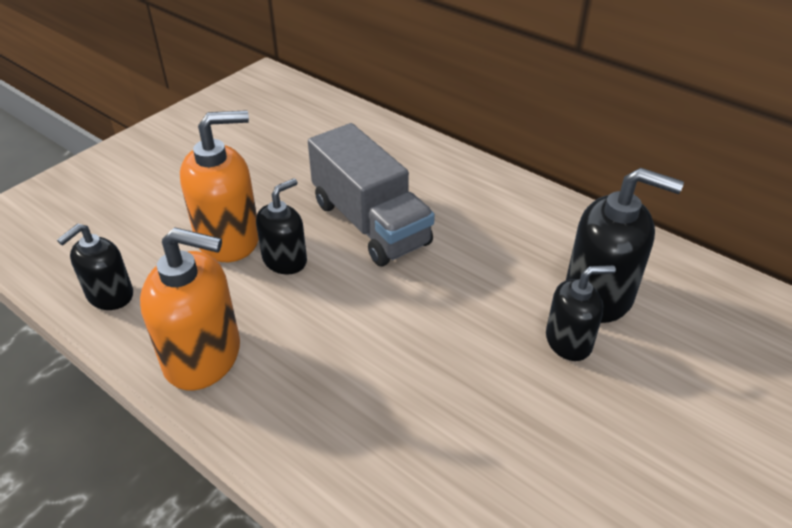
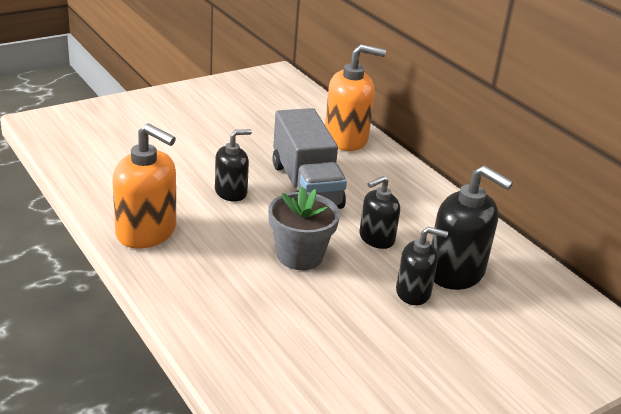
camera: 15 degrees right, 10 degrees down
black soap dispenser [57,223,133,310] -> black soap dispenser moved to [359,176,400,249]
orange soap dispenser [180,110,259,262] -> orange soap dispenser moved to [325,44,386,151]
none -> grey flower pot [268,186,340,270]

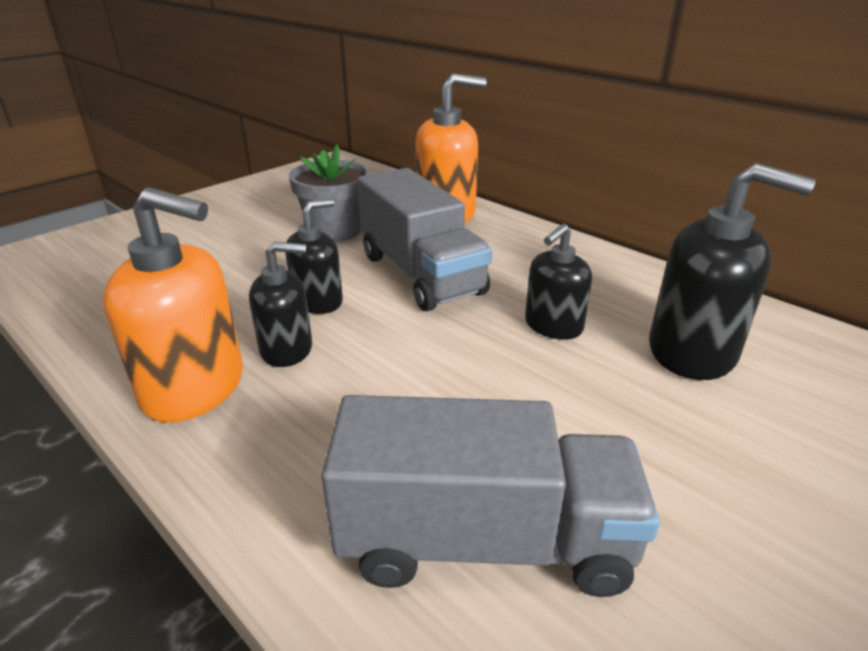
camera: 10 degrees left, 0 degrees up
grey flower pot [268,186,340,270] -> grey flower pot moved to [289,144,370,242]
black soap dispenser [396,227,448,305] -> black soap dispenser moved to [249,242,312,367]
none -> grey truck [322,395,660,597]

